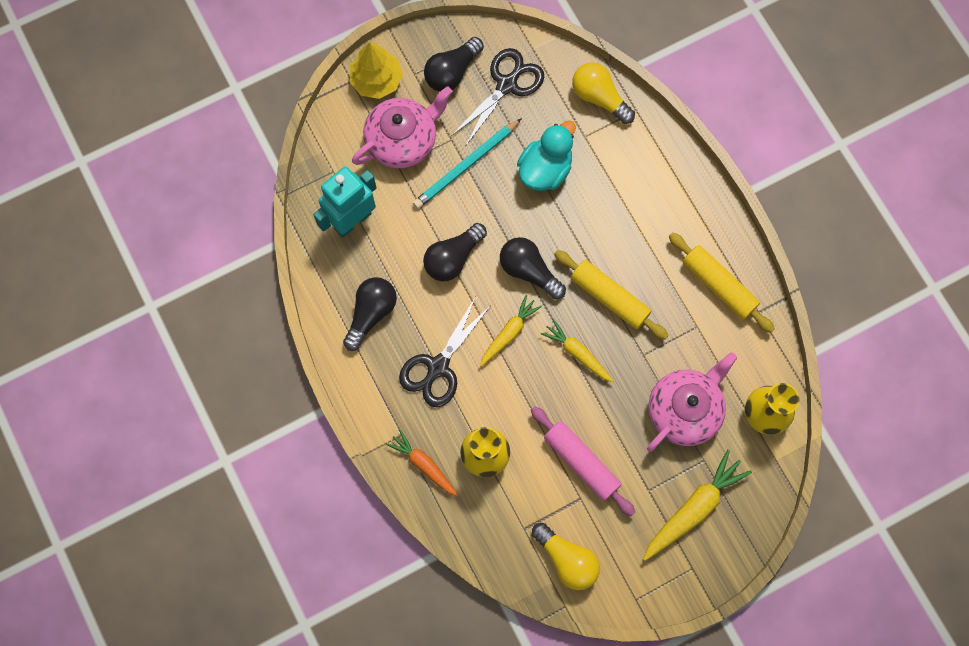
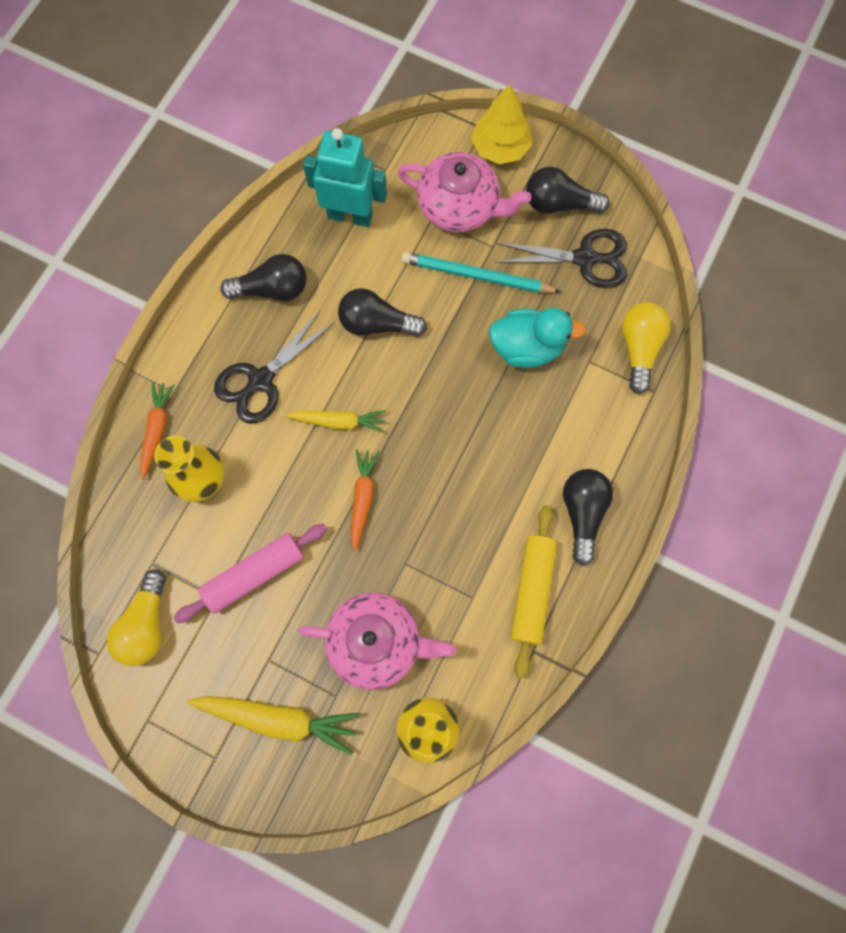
camera: 55 degrees right, 0 degrees up
black scissors [399,296,491,407] -> black scissors turned 45 degrees counterclockwise [214,311,335,424]
black light bulb [500,237,566,299] -> black light bulb moved to [563,469,613,566]
pink rolling pin [531,406,635,516] -> pink rolling pin turned 45 degrees clockwise [174,524,328,623]
yellow carrot [541,319,614,383] -> orange carrot [351,449,380,551]
yellow rolling pin [554,250,669,340] -> none

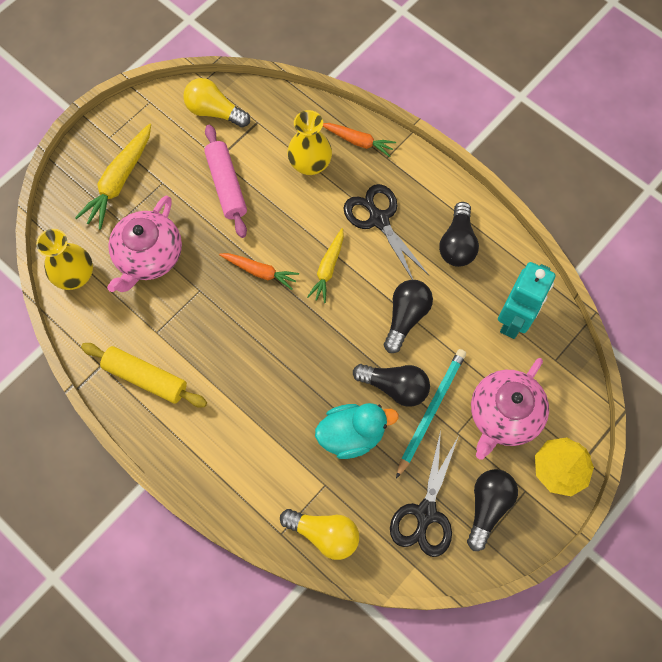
camera: 105 degrees right, 5 degrees down
turquoise duck [489,308,586,368] -> turquoise duck turned 120 degrees counterclockwise [315,403,399,459]
black light bulb [563,469,613,566] -> black light bulb moved to [353,364,430,407]

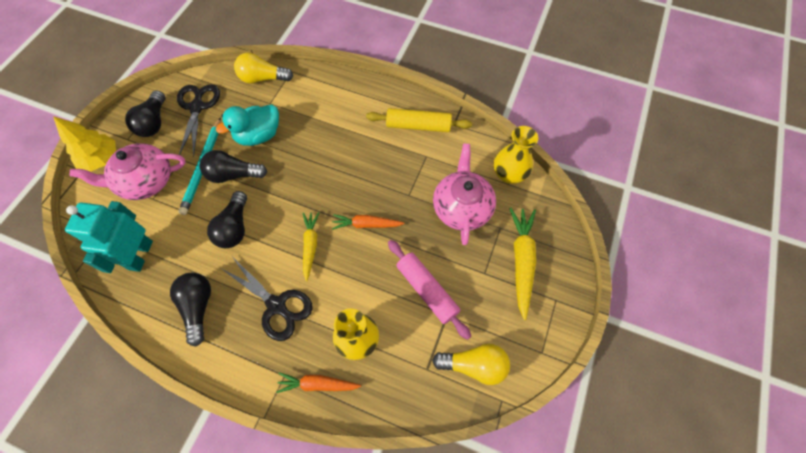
camera: 160 degrees right, 5 degrees down
pink teapot [471,358,549,460] -> pink teapot turned 120 degrees counterclockwise [70,143,186,200]

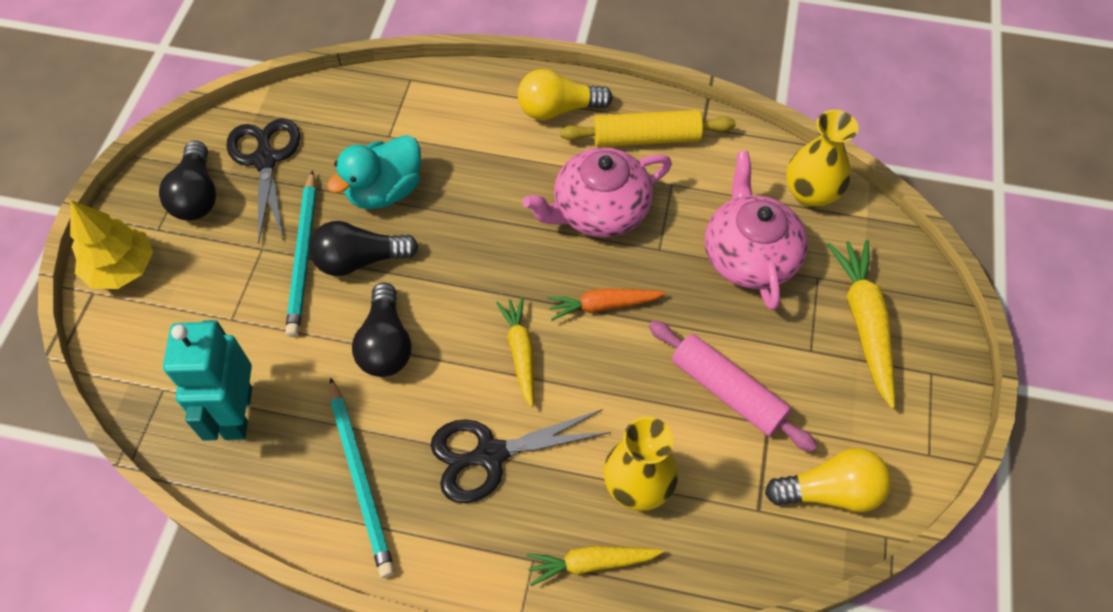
camera: 10 degrees left, 5 degrees down
pink teapot [70,143,186,200] -> pink teapot moved to [523,147,672,237]
black light bulb [170,273,211,347] -> turquoise pencil [330,377,395,578]
black scissors [221,258,313,341] -> black scissors turned 135 degrees clockwise [431,409,611,503]
yellow light bulb [234,53,293,84] -> yellow light bulb moved to [518,69,613,120]
orange carrot [276,372,361,393] -> yellow carrot [526,546,664,586]

